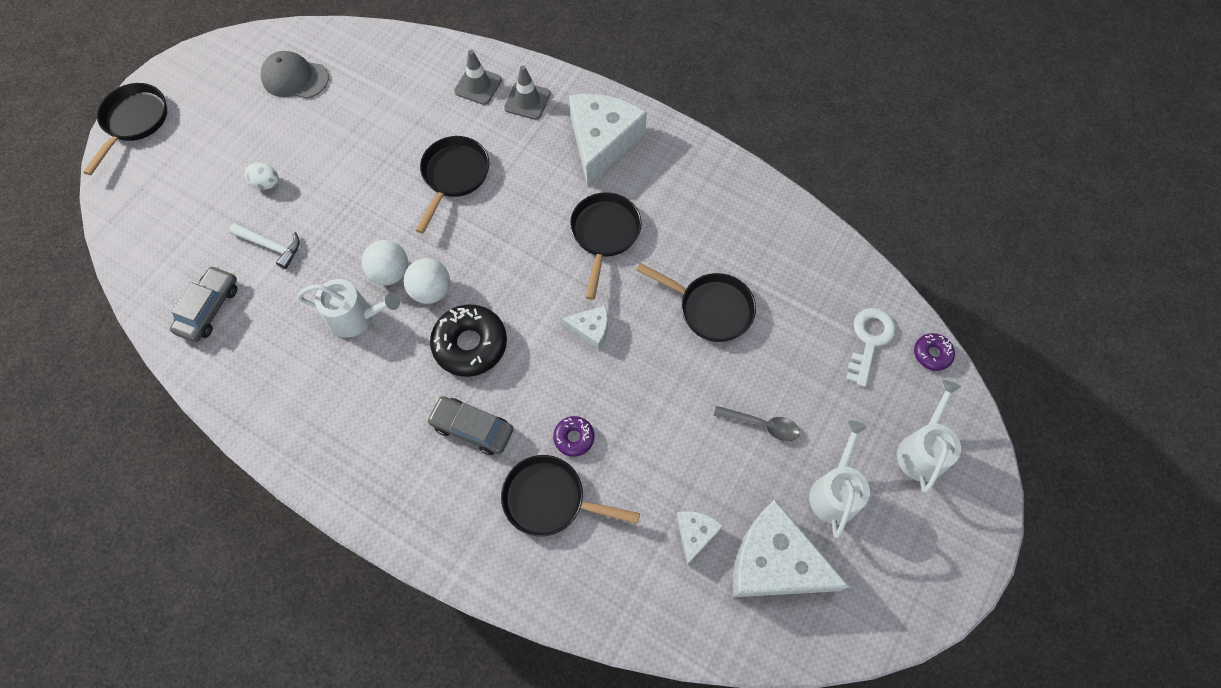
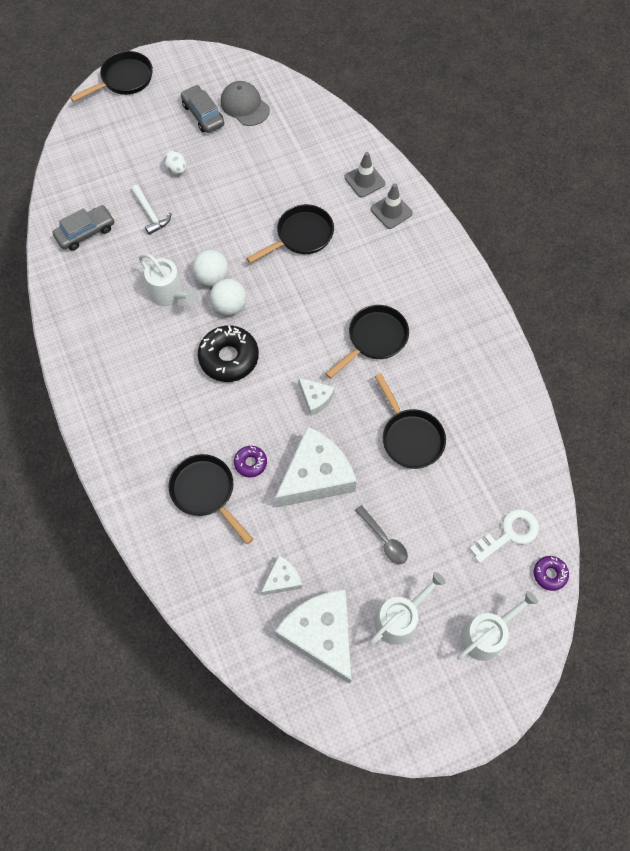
camera: 35 degrees right, 0 degrees up
grey car [427,396,513,455] -> grey car moved to [181,85,224,133]
white cheese [569,94,647,186] -> white cheese moved to [275,426,357,508]

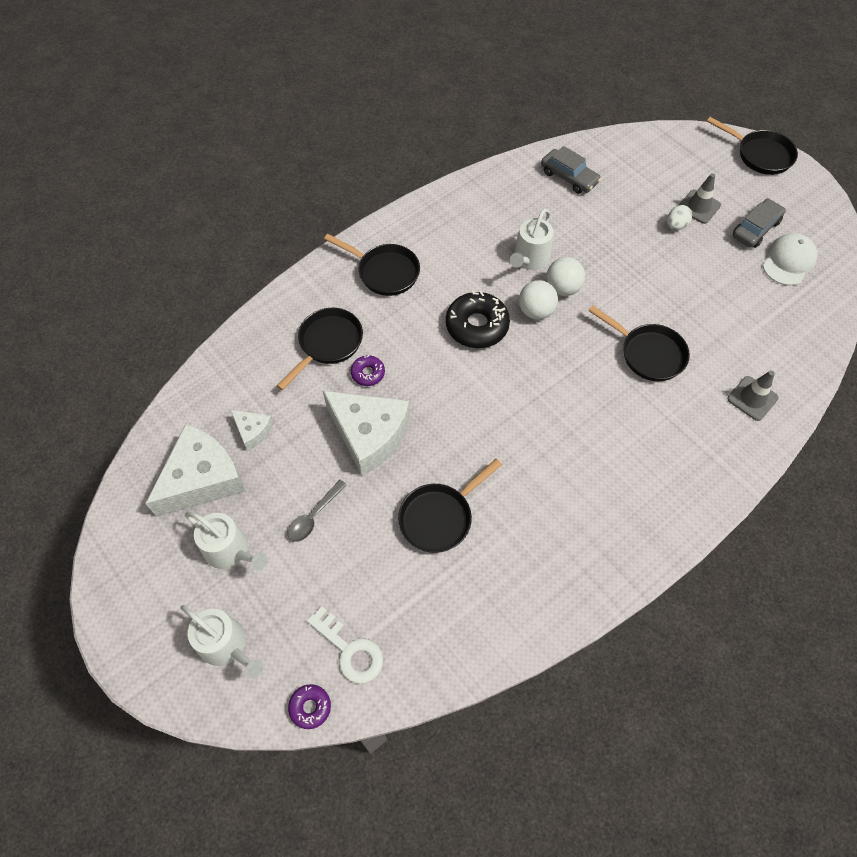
camera: 75 degrees right, 5 degrees down
white hammer [131,185,171,235] -> none
grey cap [221,81,270,126] -> white cap [763,233,817,286]
white cheese [299,378,335,416] -> none
black pan [325,305,409,379] -> black pan moved to [324,234,420,296]
grey traffic cone [371,183,413,229] -> grey traffic cone moved to [679,173,721,224]

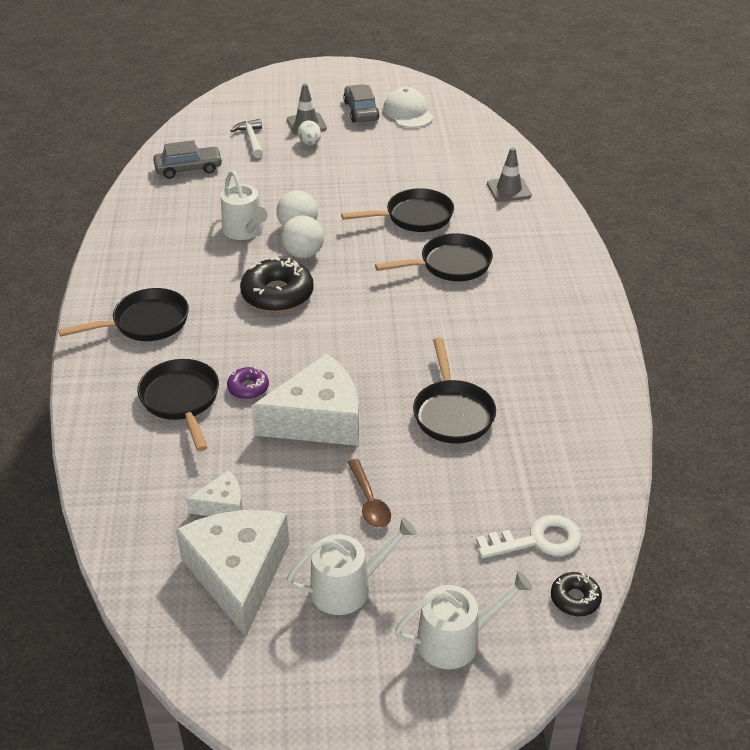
camera: 55 degrees left, 20 degrees down
grey spoon [287,480,347,542] -> brown spoon [348,459,391,528]
purple donut [288,684,331,729] -> black donut [551,572,602,616]
black pan [707,117,798,175] -> black pan moved to [375,233,493,281]
none -> white hammer [231,119,263,158]

